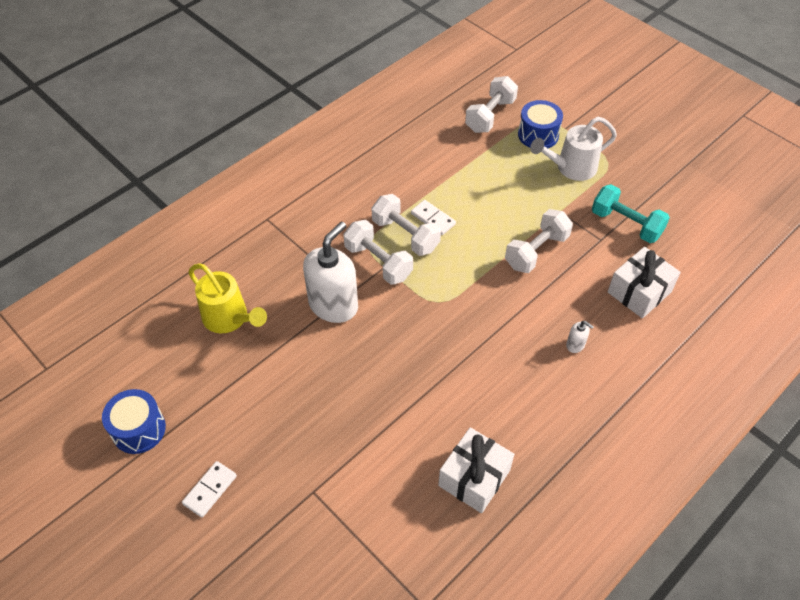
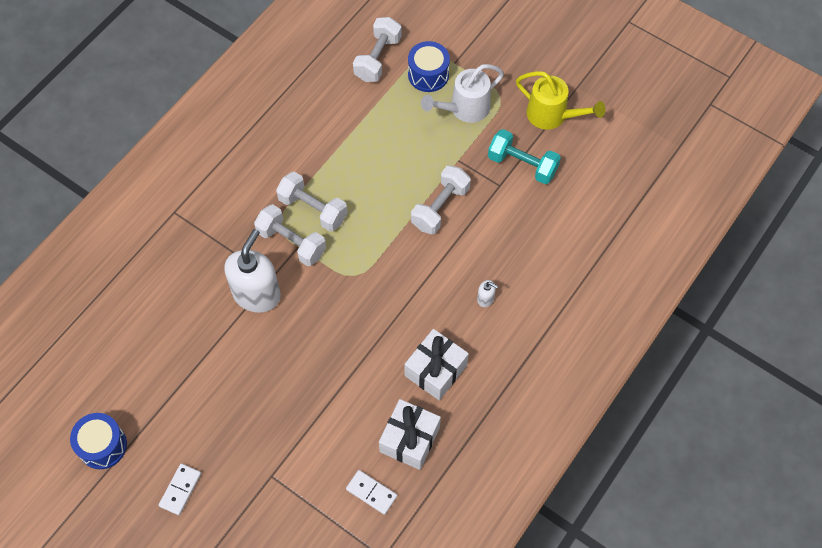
camera: 10 degrees left, 10 degrees up
yellow watering can [188,263,267,333] -> yellow watering can moved to [516,71,606,130]
white domino [411,200,456,235] -> white domino moved to [346,470,397,515]
white gift [608,247,681,318] -> white gift moved to [404,329,469,400]

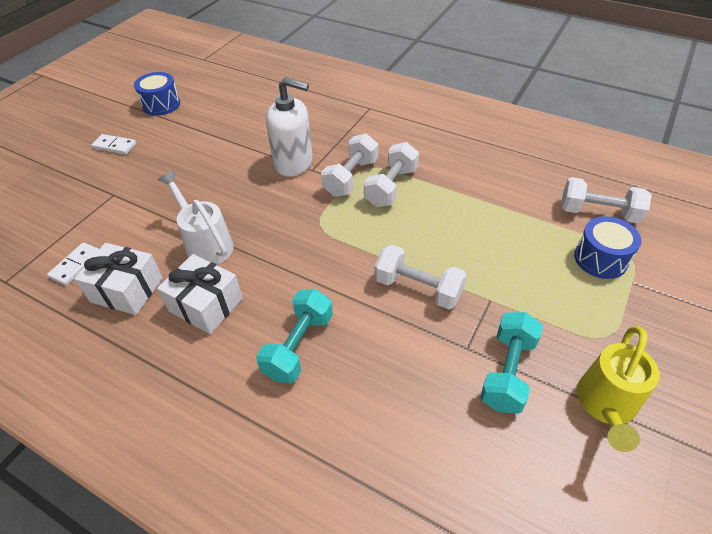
camera: 85 degrees right, 15 degrees down
white watering can [421,64,504,123] -> white watering can moved to [158,171,234,265]
white soap dispenser [477,280,498,307] -> turquoise dumbbell [256,289,333,383]

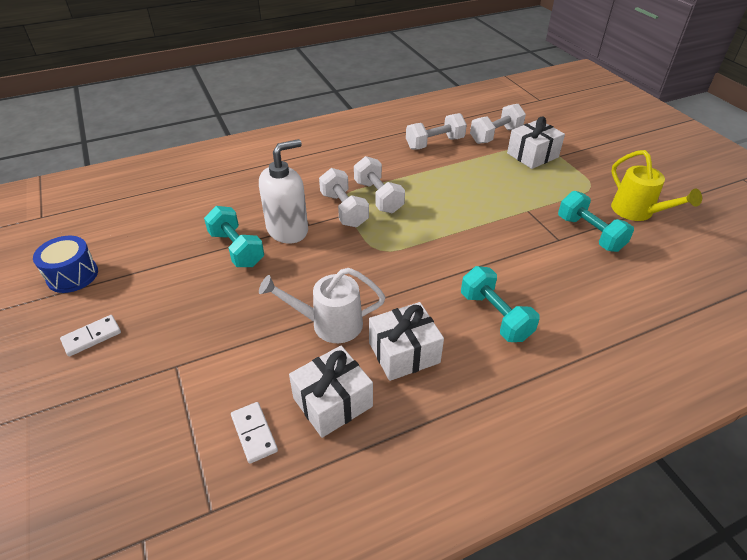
camera: 55 degrees left, 5 degrees down
white dumbbell [375,245,467,309] -> white dumbbell moved to [406,113,467,150]
blue drum [574,216,641,279] -> white gift [507,117,565,169]
none -> turquoise dumbbell [204,206,264,267]

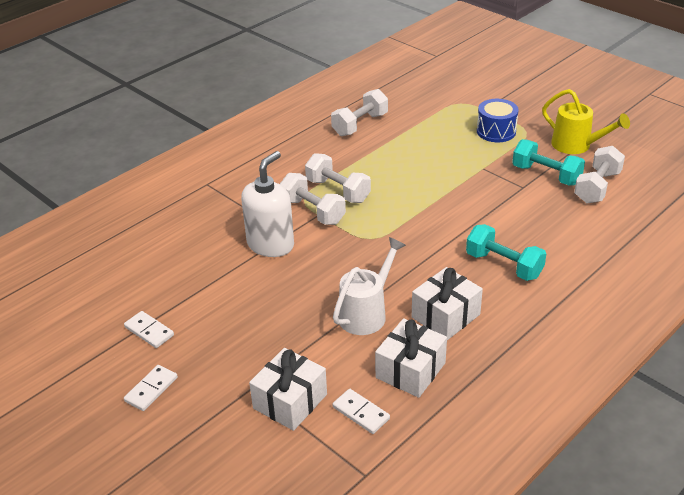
camera: 20 degrees left, 5 degrees down
blue drum [33,236,98,293] -> blue drum moved to [477,99,519,142]
turquoise dumbbell [204,206,264,267] -> none
white watering can [259,268,385,343] -> white watering can turned 150 degrees clockwise [333,237,406,335]
white dumbbell [470,104,526,144] -> white dumbbell moved to [574,146,625,203]
white gift [507,117,565,169] -> white gift moved to [249,348,327,431]
none -> white domino [124,311,174,348]

